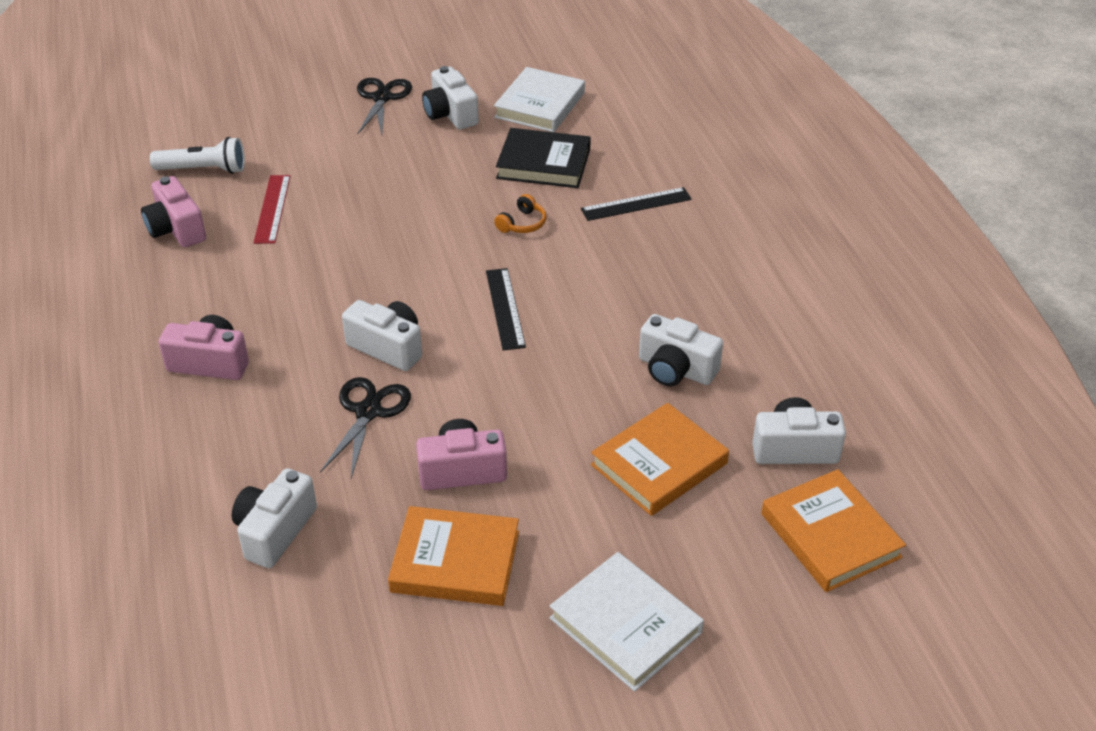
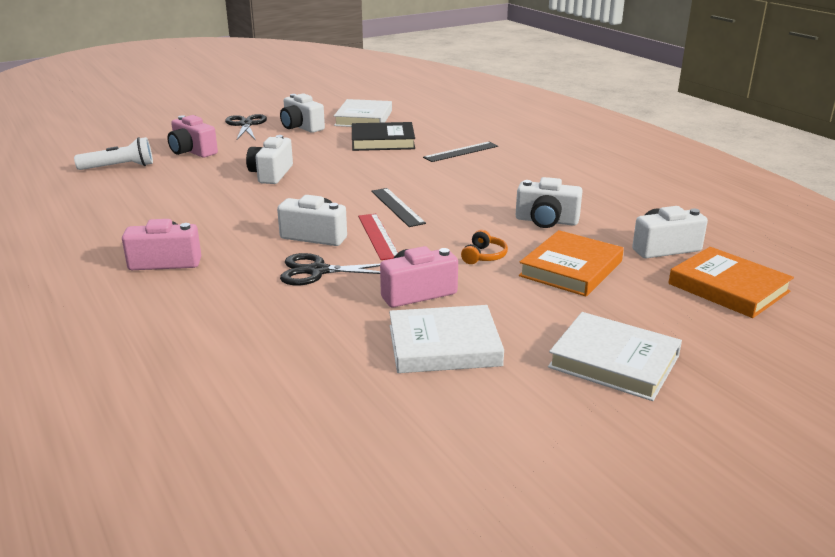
camera: 15 degrees left, 15 degrees down
pink camera [141,176,206,248] -> pink camera moved to [167,115,218,157]
white camera [232,468,317,568] -> white camera moved to [246,135,293,184]
red ruler [254,175,291,244] -> red ruler moved to [358,214,398,260]
black scissors [320,377,411,478] -> black scissors turned 90 degrees counterclockwise [280,253,380,286]
orange book [388,506,519,606] -> white book [389,305,504,373]
orange headphones [494,194,546,233] -> orange headphones moved to [461,230,508,264]

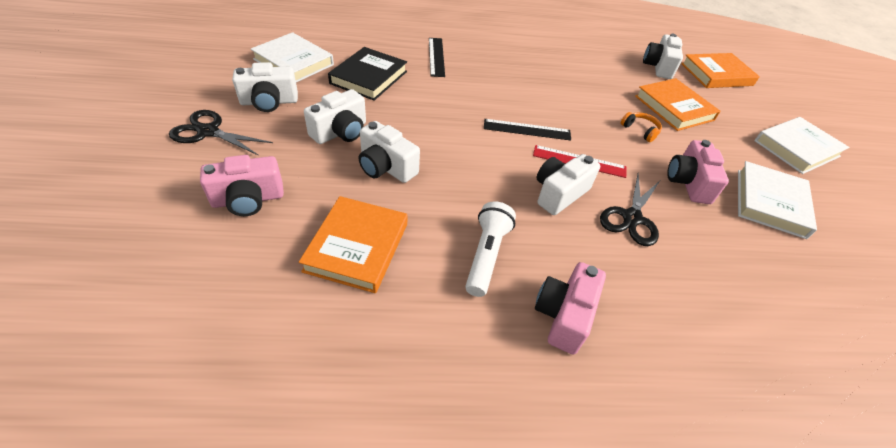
camera: 65 degrees left, 20 degrees up
white flashlight [74,137,153,170] -> white flashlight moved to [465,201,516,297]
white camera [516,177,582,228] -> white camera moved to [304,89,366,144]
none -> orange book [299,196,408,293]

